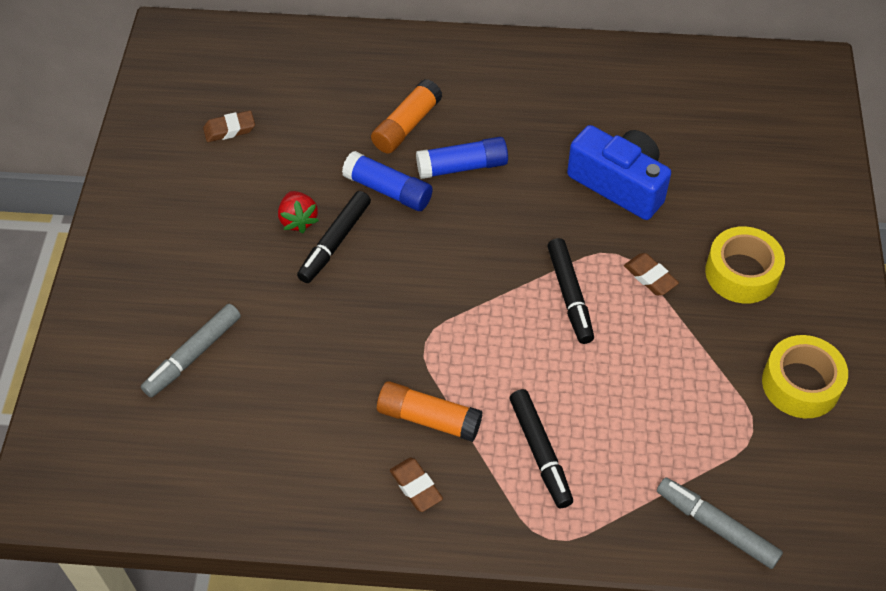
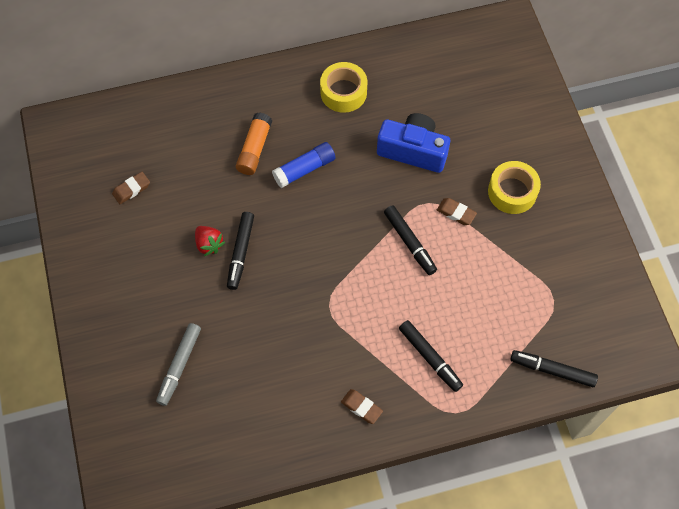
camera: 20 degrees left, 10 degrees up
blue glue stick [342,151,433,211] -> none
orange glue stick [377,381,483,442] -> none
grey marker [657,477,783,569] -> black marker [510,350,598,387]
yellow tape [762,335,848,418] -> yellow tape moved to [320,62,367,113]

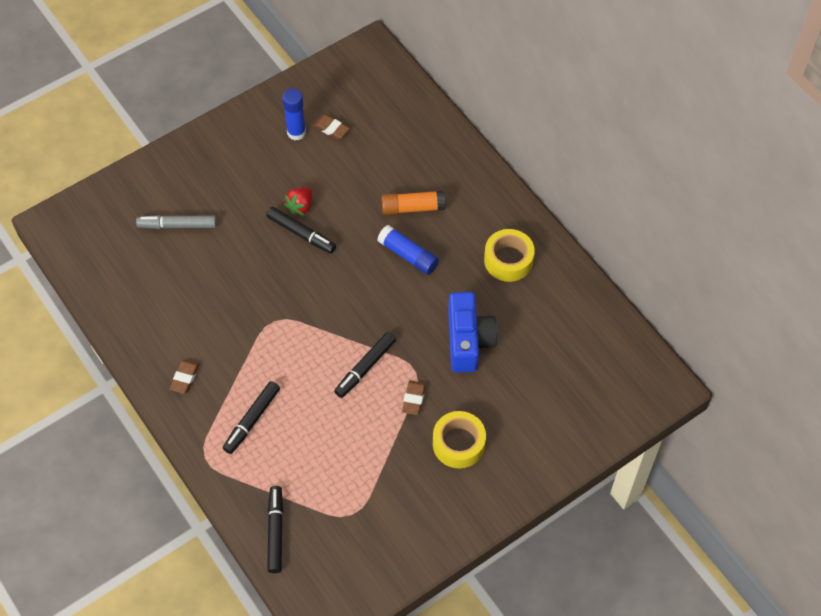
camera: 70 degrees right, 5 degrees down
black marker [227,212,254,290] -> black marker turned 135 degrees counterclockwise [266,207,336,254]
none -> blue glue stick [282,89,306,140]

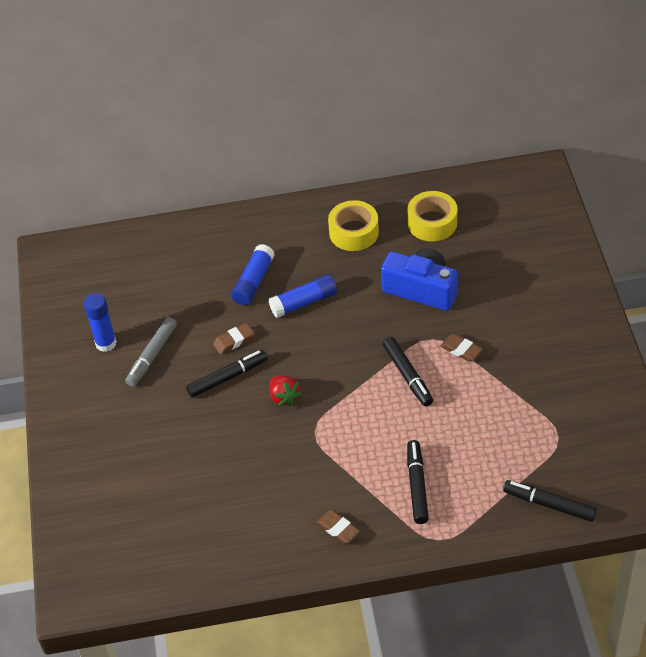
camera: 60 degrees left, 10 degrees down
grey marker [136,215,217,229] -> grey marker moved to [125,317,177,387]
black marker [223,381,280,454] -> black marker turned 150 degrees counterclockwise [407,440,429,524]
red strawberry [284,188,312,215] -> red strawberry moved to [270,376,301,406]
brown eraser [314,115,350,139] -> brown eraser moved to [213,323,254,355]
orange glue stick [381,190,445,215] -> blue glue stick [231,244,275,305]
yellow tape [433,411,486,468] -> yellow tape moved to [407,191,457,242]

